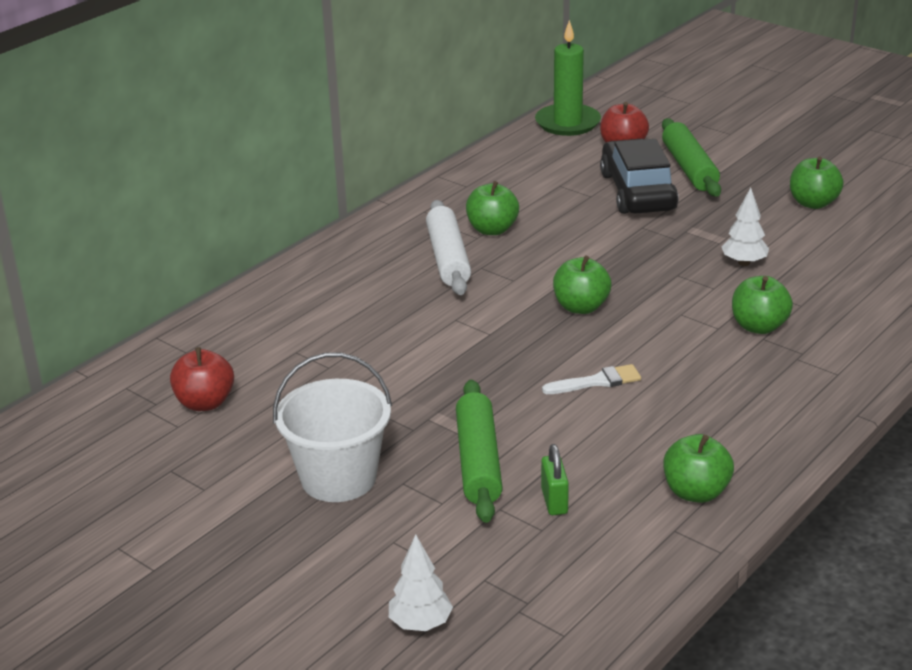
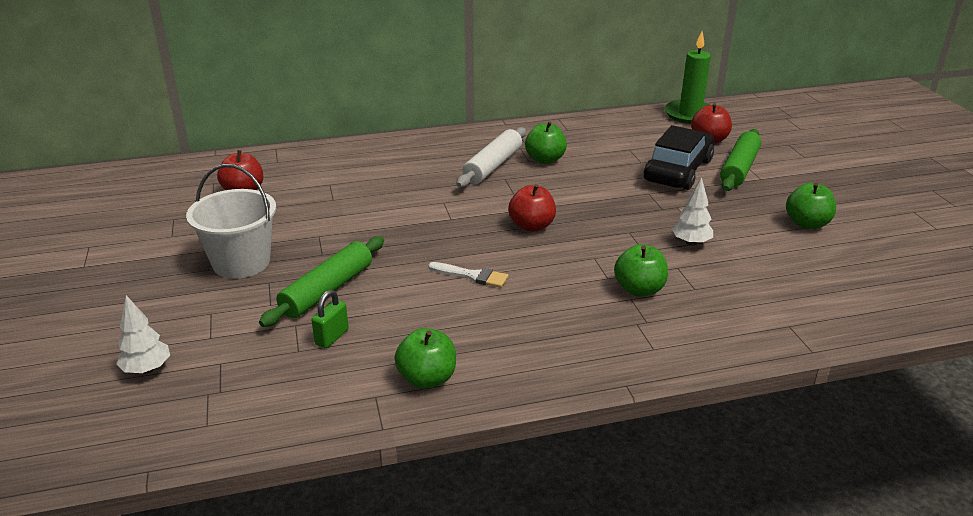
camera: 35 degrees right, 0 degrees up
green apple [553,255,611,314] -> red apple [508,184,556,232]

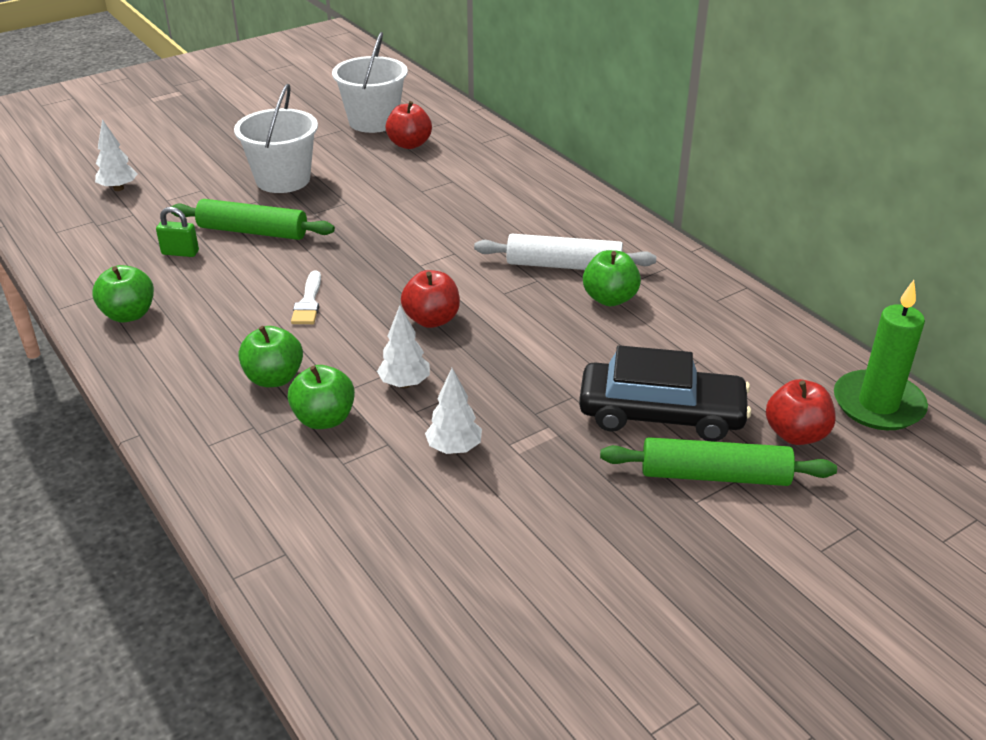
camera: 70 degrees right, 5 degrees up
green apple [786,182,836,229] -> green apple moved to [238,326,303,387]
none -> white bucket [332,32,408,133]
none -> white tree [377,305,430,388]

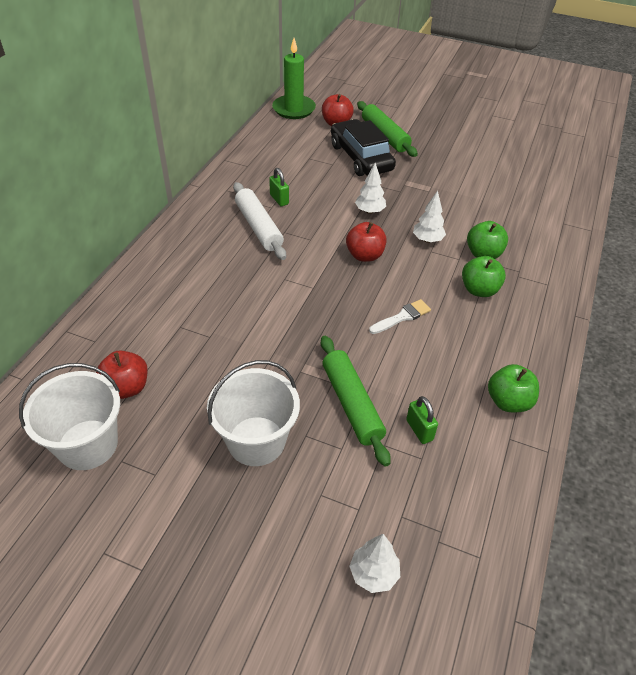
camera: 125 degrees left, 10 degrees up
white tree [425,368,482,454] -> white tree moved to [355,163,386,214]
green apple [583,250,641,306] -> green padlock [269,168,289,206]

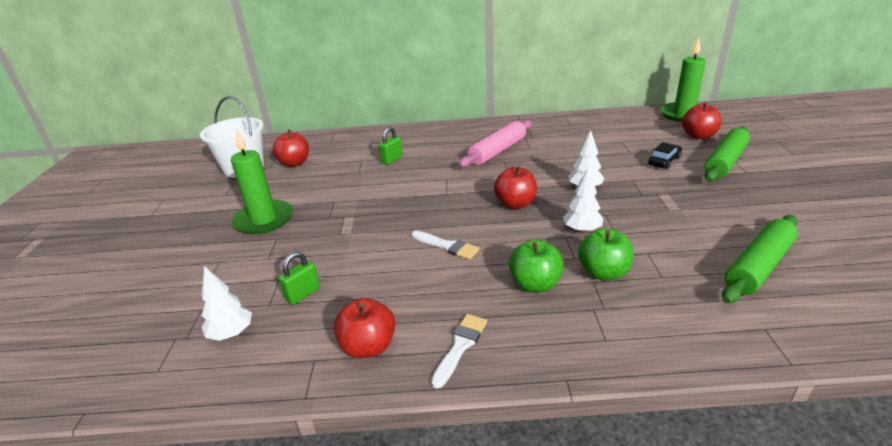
camera: 70 degrees right, 15 degrees down
white bucket [207,360,300,466] -> green candle [231,129,293,234]
white rolling pin [233,182,286,260] -> pink rolling pin [459,120,532,167]
green padlock [269,168,289,206] -> green padlock moved to [379,127,403,165]
green rolling pin [321,336,391,467] -> green rolling pin moved to [722,215,798,303]
black car [331,119,396,176] -> black car [648,142,682,169], size x0.47
white tree [349,534,400,593] -> white tree moved to [201,266,252,341]
green apple [488,364,539,412] -> red apple [334,298,395,358]
none -> white brush [431,314,487,388]

